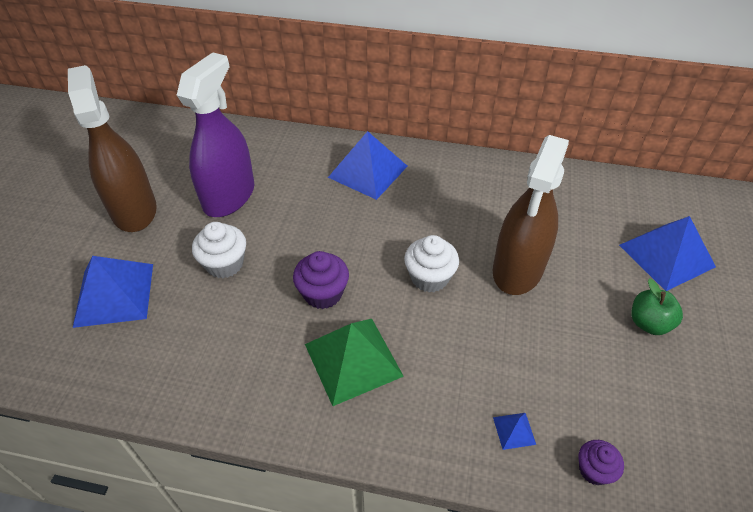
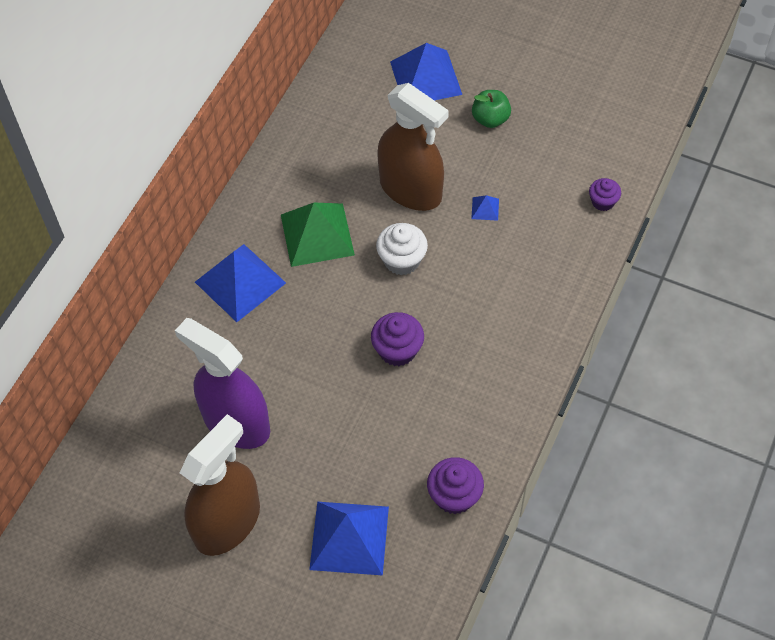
camera: 75 degrees left, 10 degrees up
brown spray bottle [68,65,157,232] -> brown spray bottle turned 135 degrees clockwise [180,414,260,556]
white cupcake [192,222,246,278] -> none
green pyramid [305,319,404,406] -> green pyramid moved to [281,203,355,267]
blue pyramid [493,413,536,450] -> blue pyramid moved to [471,195,499,221]
none -> purple cupcake [427,457,484,514]

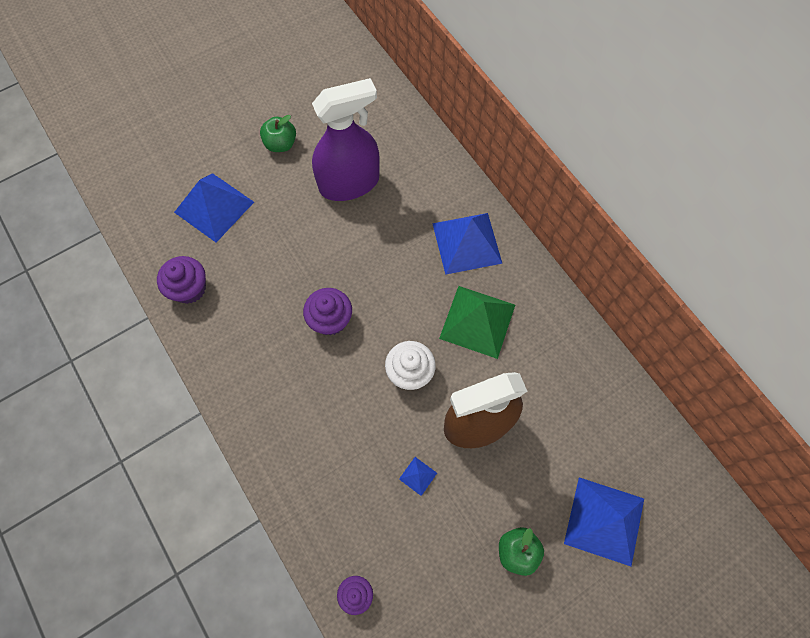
camera: 120 degrees right, 10 degrees up
brown spray bottle [180,414,260,556] -> green apple [260,115,296,152]

